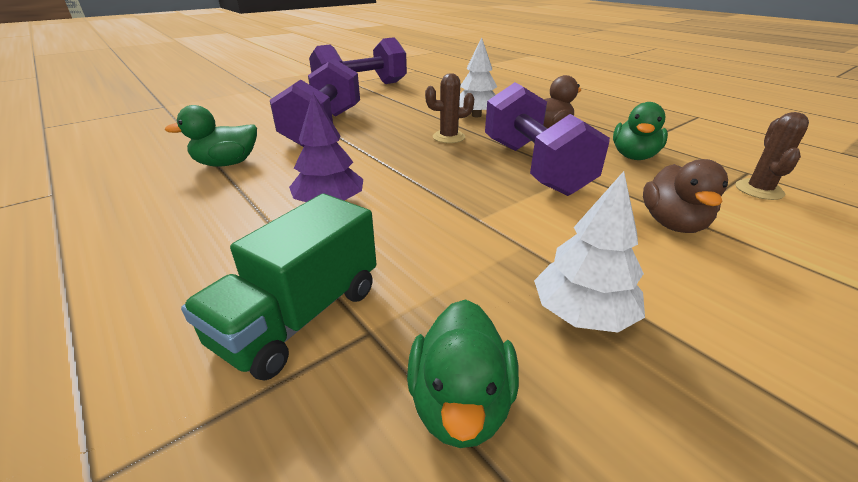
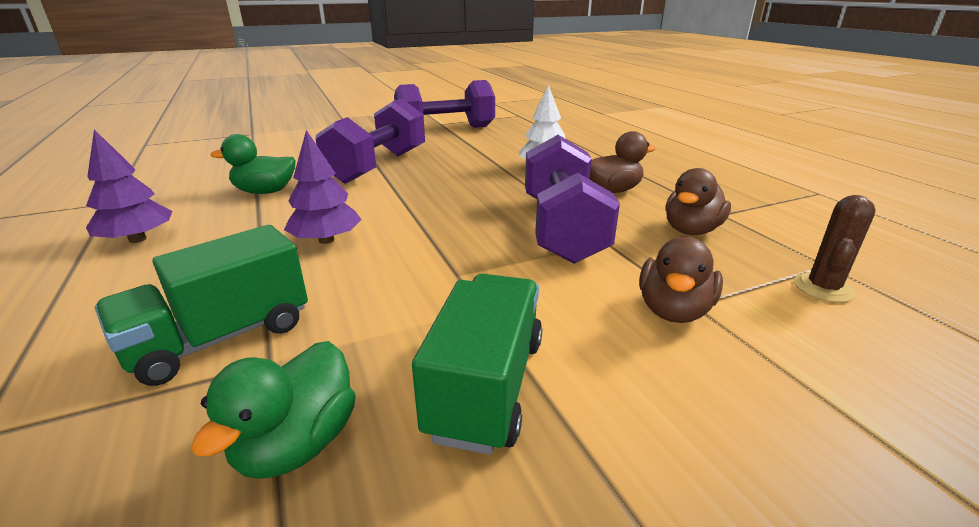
camera: 15 degrees right, 5 degrees down
brown cactus [425,73,474,143] -> none
white tree [534,171,645,332] -> green truck [412,274,542,455]
green duck [613,102,668,160] -> brown duck [665,168,731,235]
none -> purple tree [86,130,172,243]

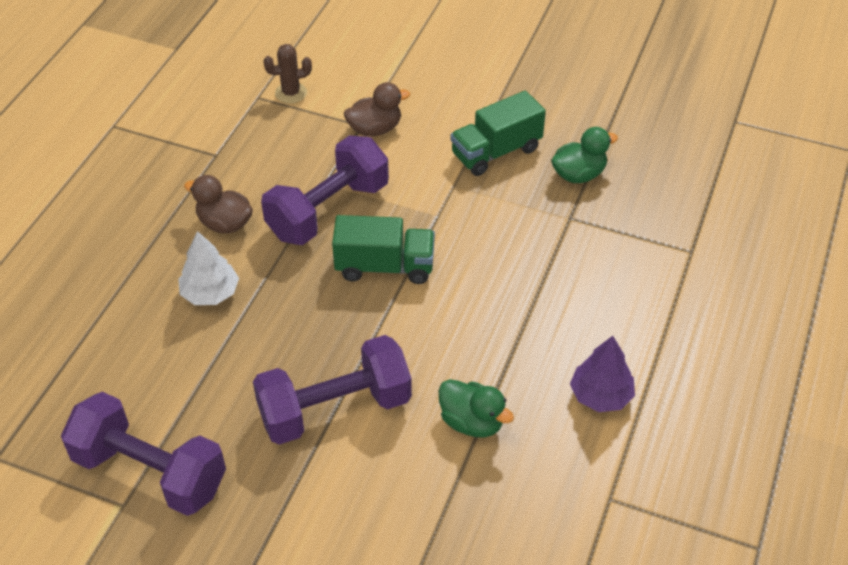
camera: 135 degrees left, 20 degrees up
green truck [95,225,308,386] -> green truck moved to [332,215,435,284]
purple tree [284,130,362,244] -> none
brown duck [665,168,731,235] -> none

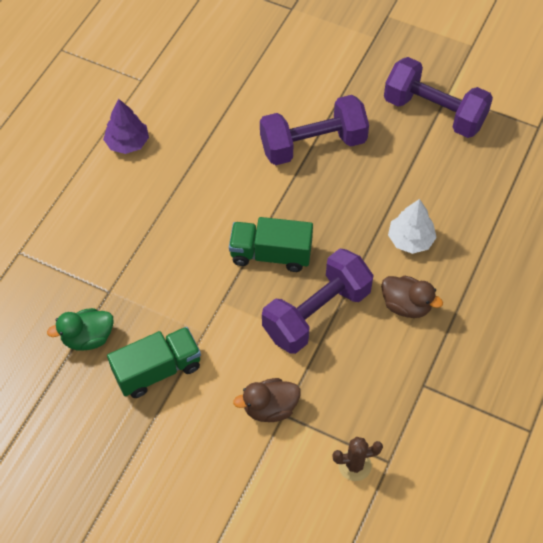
camera: 175 degrees left, 10 degrees up
green duck [439,379,514,437] -> none

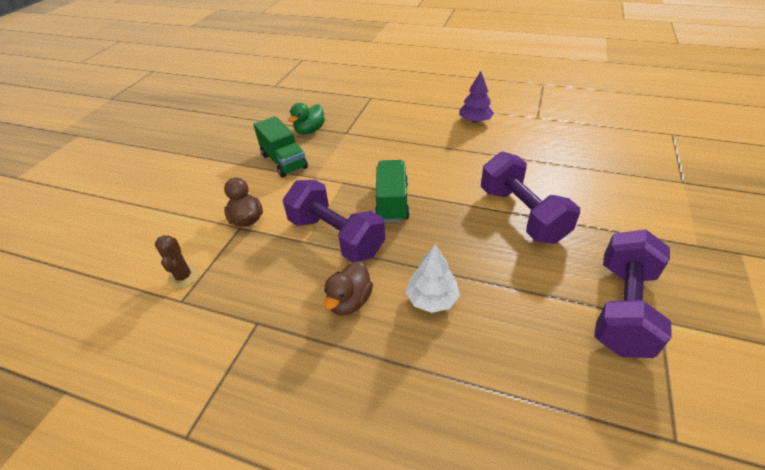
camera: 85 degrees right, 15 degrees down
green duck [47,308,114,350] -> green duck turned 120 degrees counterclockwise [288,103,325,134]

